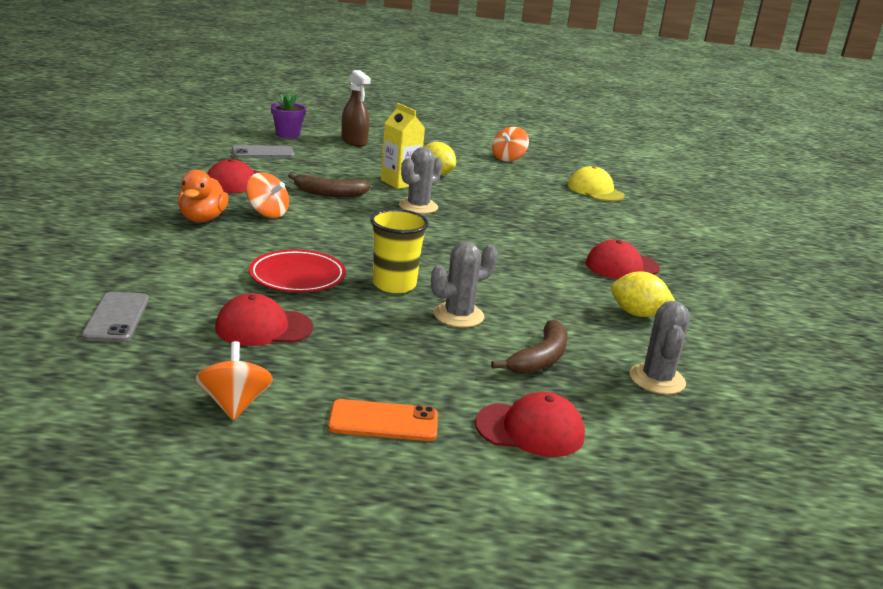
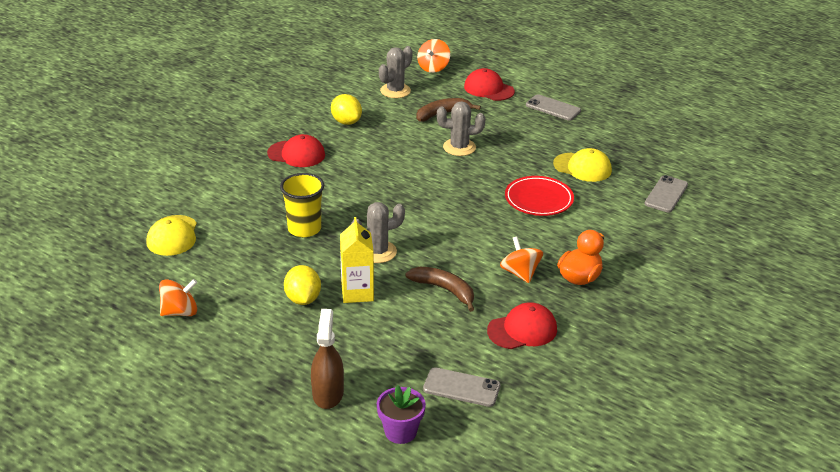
camera: 145 degrees left, 10 degrees up
orange spinning top [195,341,273,420] -> orange spinning top moved to [417,39,450,73]
red cap [215,293,313,346] -> yellow cap [553,148,612,182]
orange phone [328,399,438,441] -> grey phone [526,94,581,121]
yellow cup [370,209,429,293] -> yellow cup moved to [280,173,324,237]

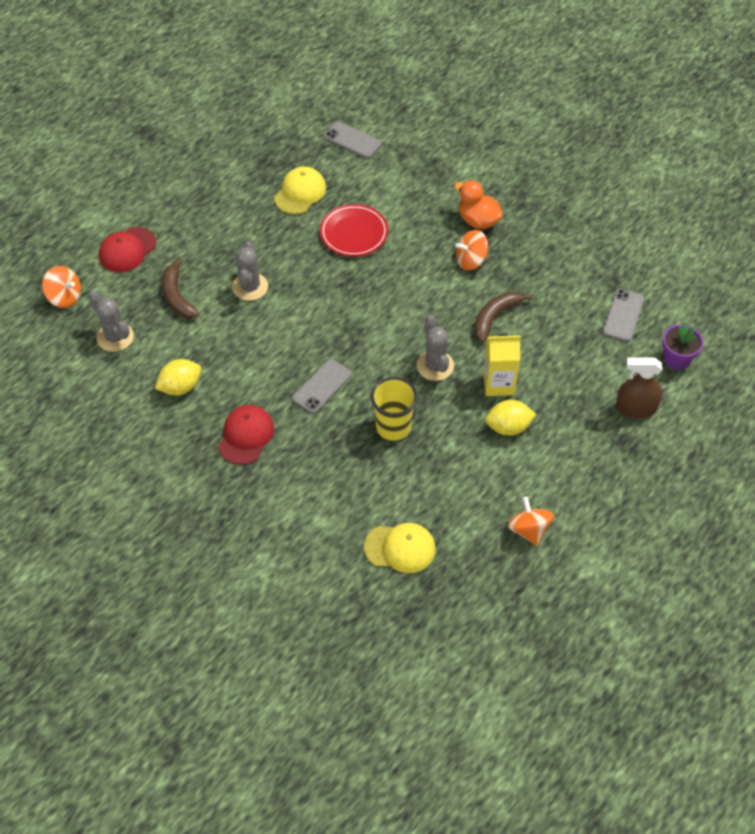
camera: 85 degrees left, 20 degrees up
red cap [487,302,557,349] -> none
grey phone [526,94,581,121] -> grey phone moved to [292,359,352,414]

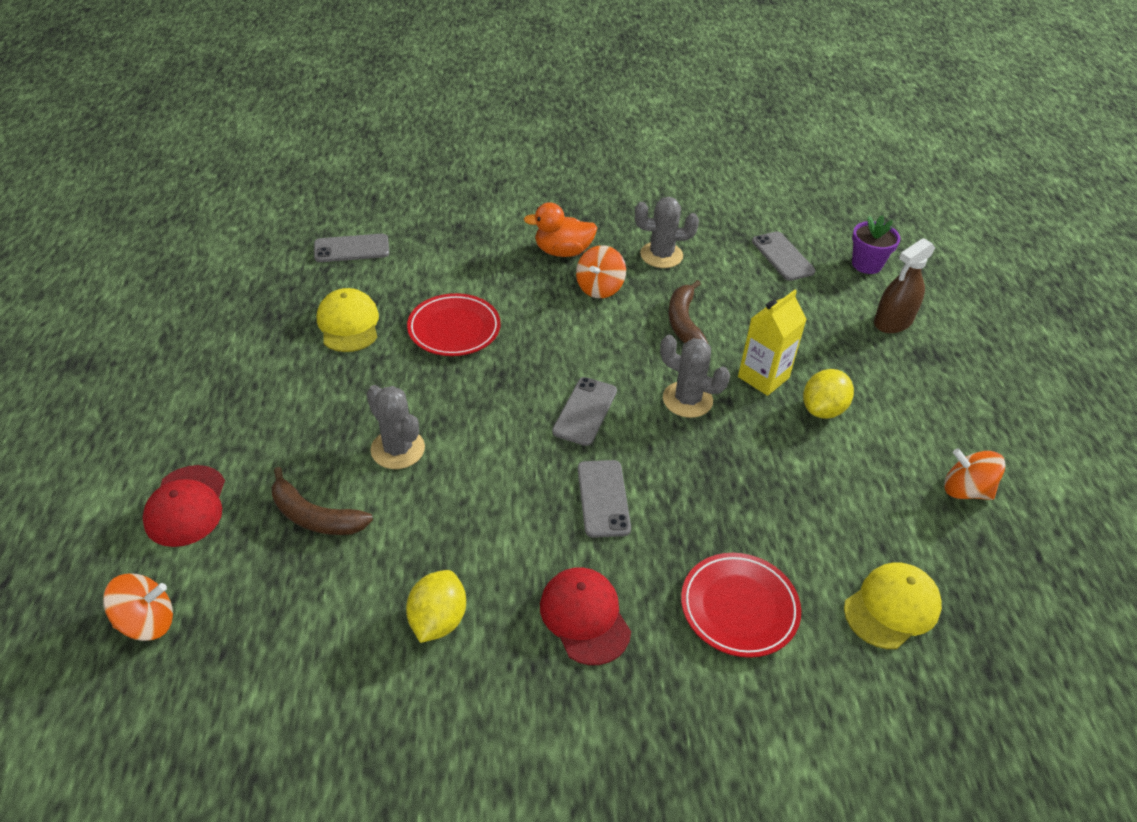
camera: 45 degrees left, 10 degrees down
grey cactus [88,291,134,352] -> grey cactus moved to [635,197,699,268]
yellow cup [371,377,417,441] -> none
none -> grey phone [552,377,617,446]
none -> red plate [681,553,801,658]

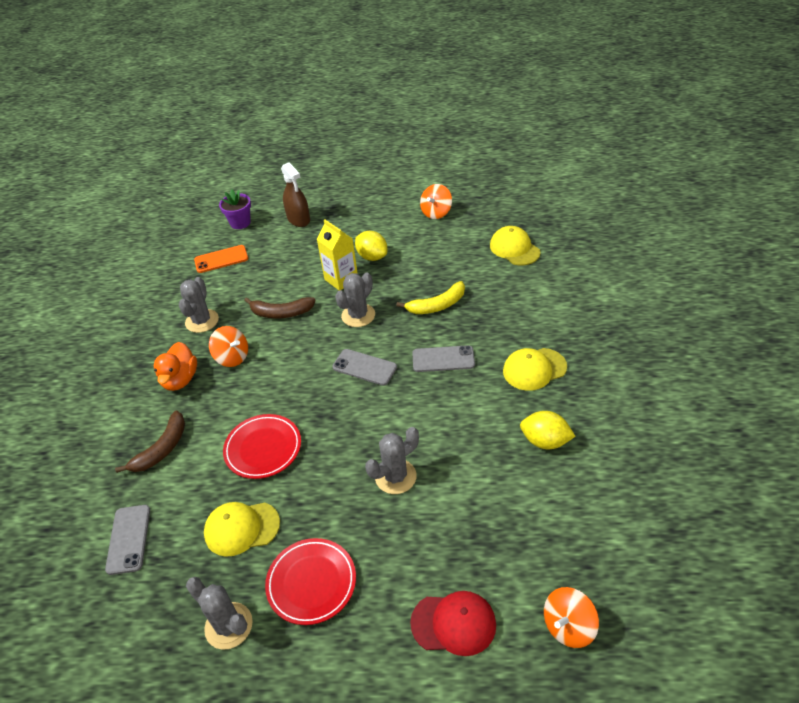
camera: 80 degrees left, 0 degrees up
orange spinning top [103,574,173,641] -> orange spinning top turned 120 degrees counterclockwise [544,587,599,648]
brown banana [272,467,373,535] -> brown banana moved to [115,411,185,473]
red cap [540,567,631,665] -> yellow cap [503,348,567,391]
red plate [681,553,801,658] -> red plate moved to [265,538,356,625]
grey phone [752,231,815,281] -> orange phone [194,245,248,273]
none -> grey cactus [186,577,253,650]
none -> yellow banana [396,281,465,314]

